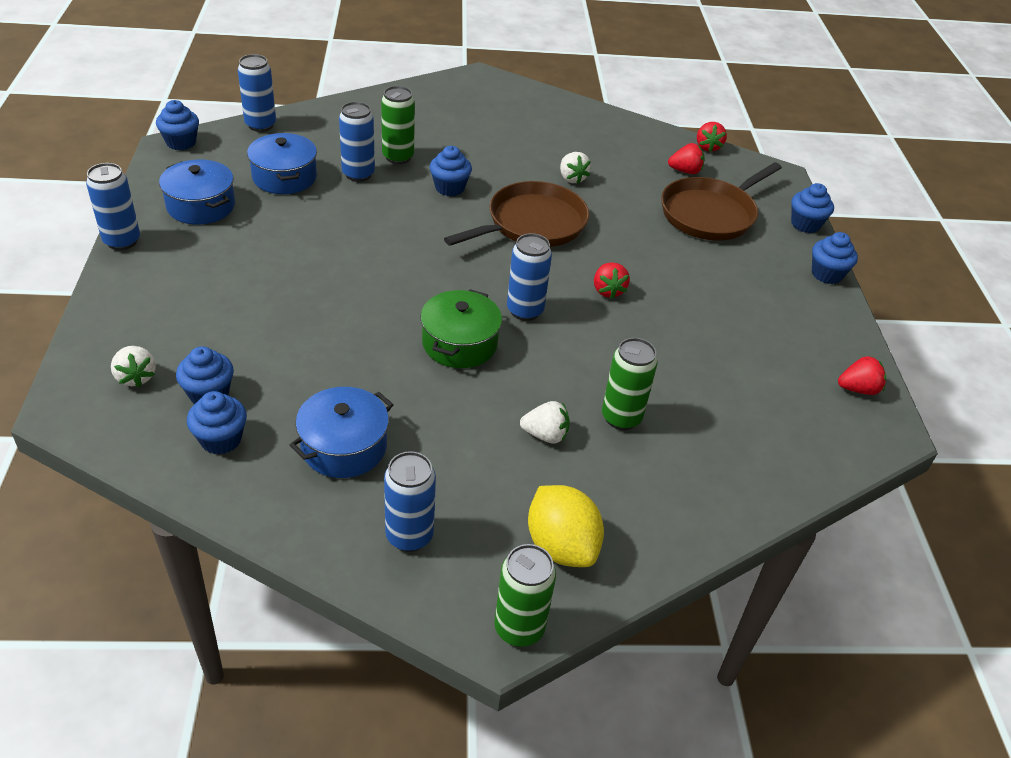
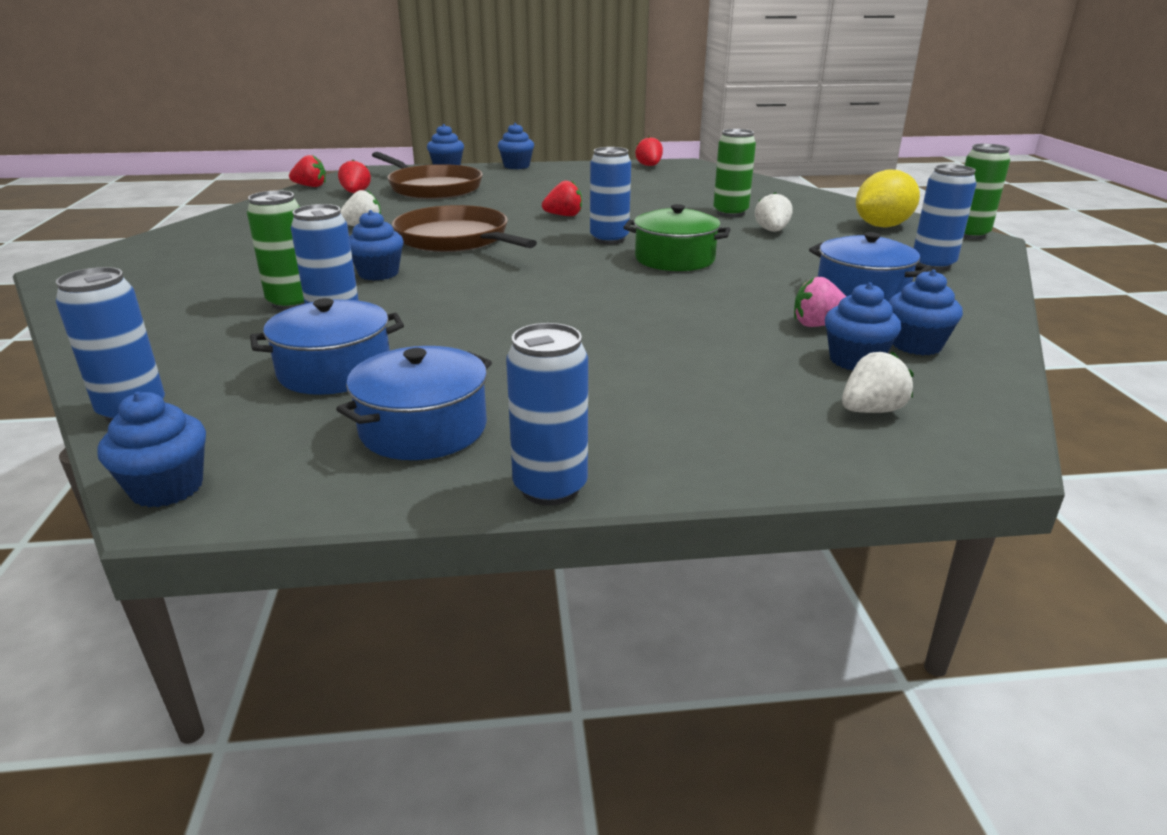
camera: 90 degrees left, 15 degrees down
none -> pink strawberry [794,277,846,327]

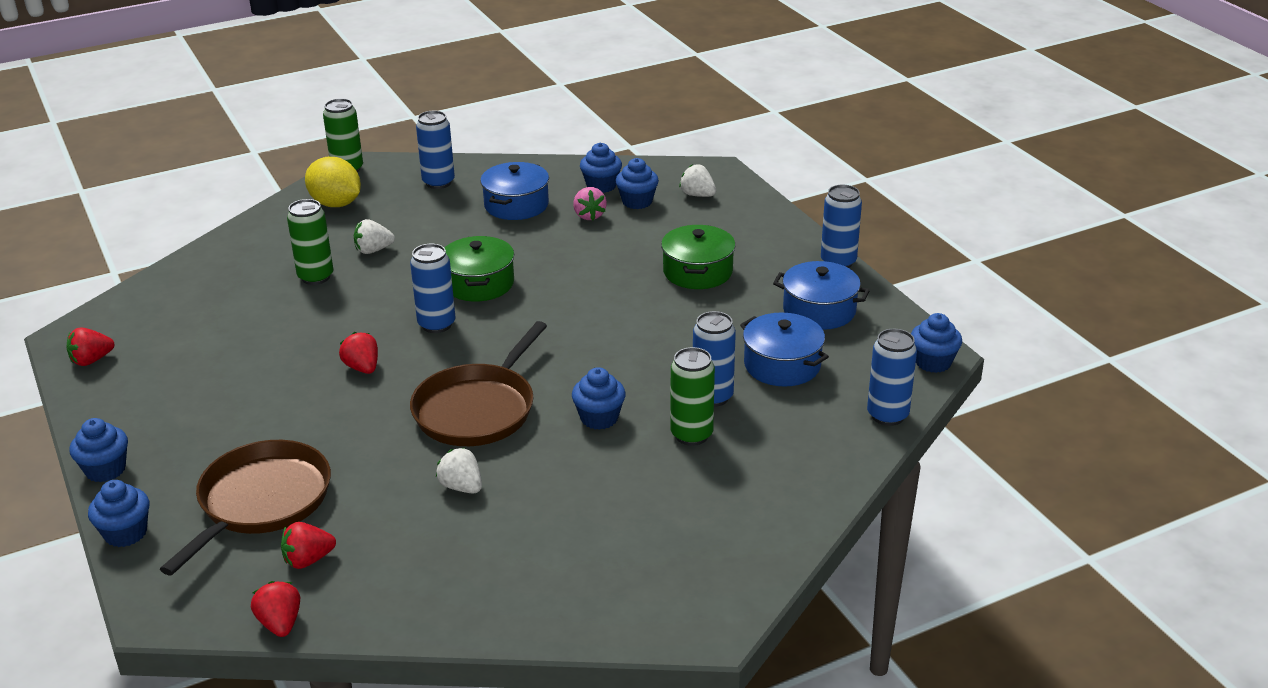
camera: 110 degrees left, 5 degrees up
none -> green pot [661,225,736,289]

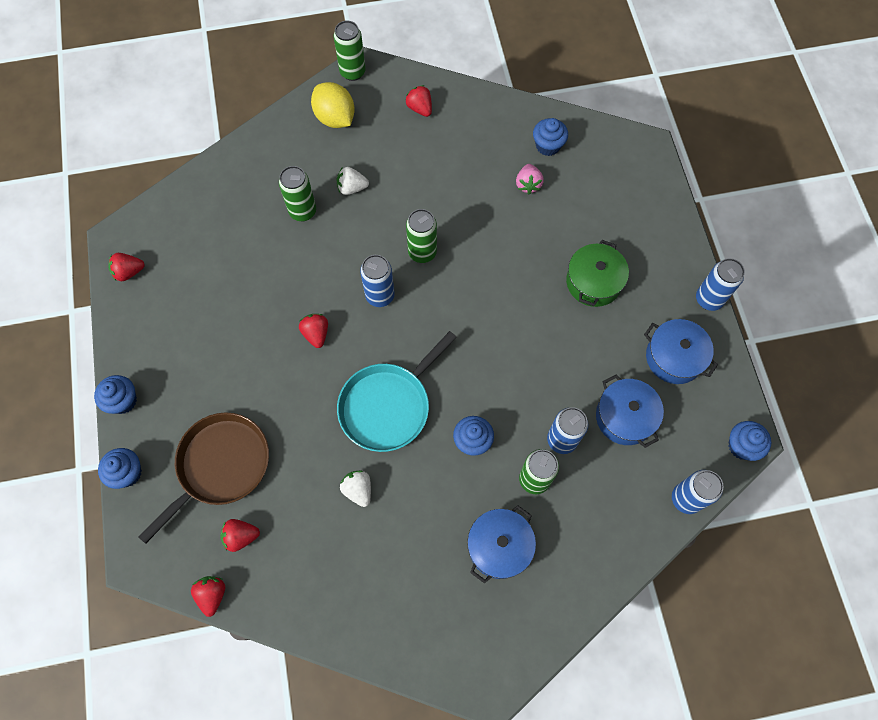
camera: 15 degrees right, 35 degrees up
brown pan [410,321,547,446] -> turquoise pan [337,331,457,452]
blue can [416,111,455,189] -> red strawberry [405,85,432,117]
green pot [445,236,514,301] -> green can [406,209,437,263]
blue pot [480,162,549,220] -> blue pot moved to [467,505,536,584]
blue cupcake [615,158,659,209] -> none
white strawberry [679,164,716,197] -> none

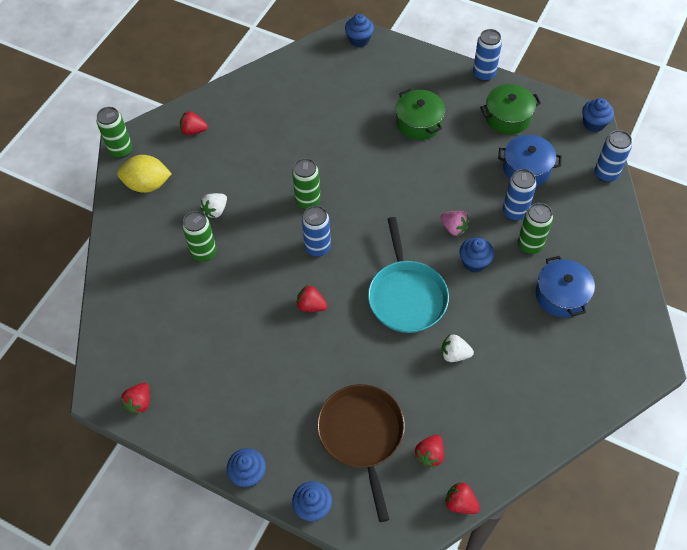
camera: 50 degrees left, 10 degrees down
pink strawberry [516,164,544,194] -> pink strawberry moved to [440,211,469,236]
blue cupcake [533,118,568,156] -> blue cupcake moved to [345,14,374,47]
blue pot [644,319,718,384] -> green pot [480,84,541,134]

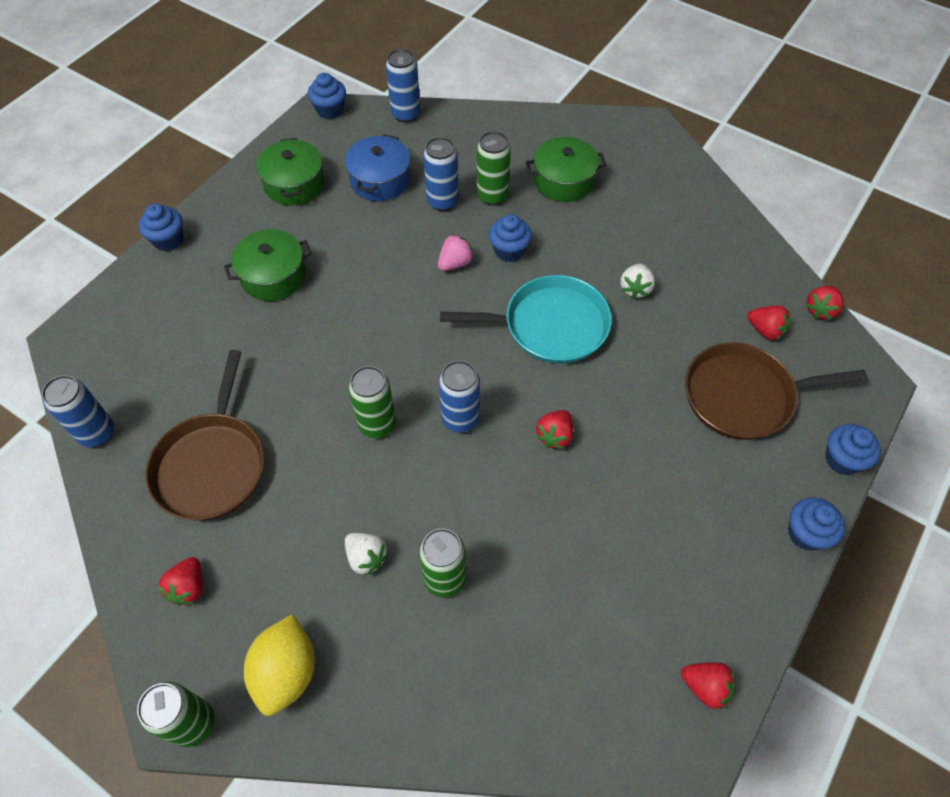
camera: 85 degrees left, 0 degrees up
blue cupcake [345,14,374,47] -> blue cupcake moved to [138,204,183,251]
blue can [473,29,502,81] -> blue can moved to [42,375,114,447]
blue pot [536,256,595,318] -> green pot [526,137,606,202]
none -> brown pan [145,350,264,521]

